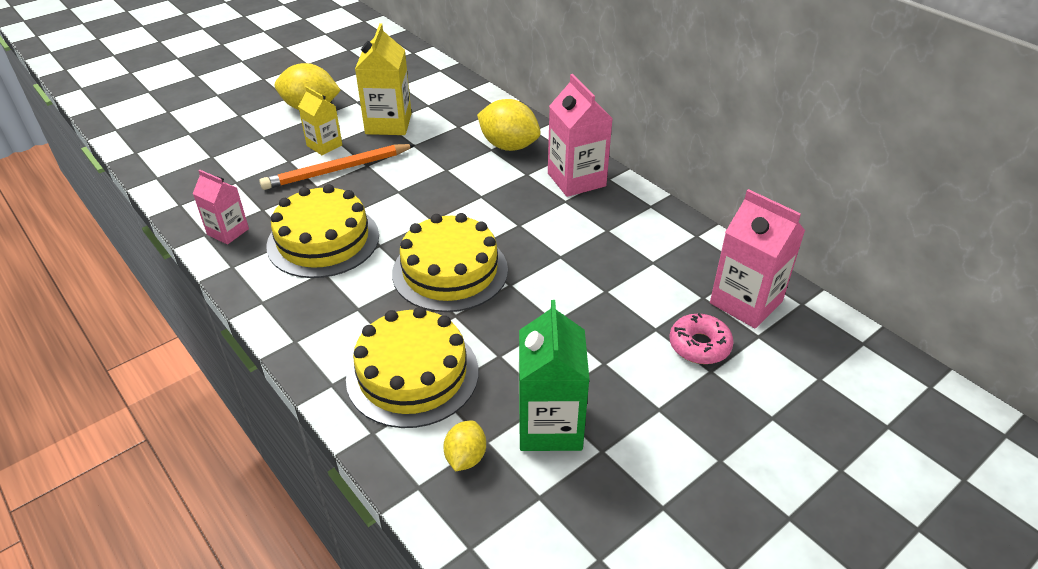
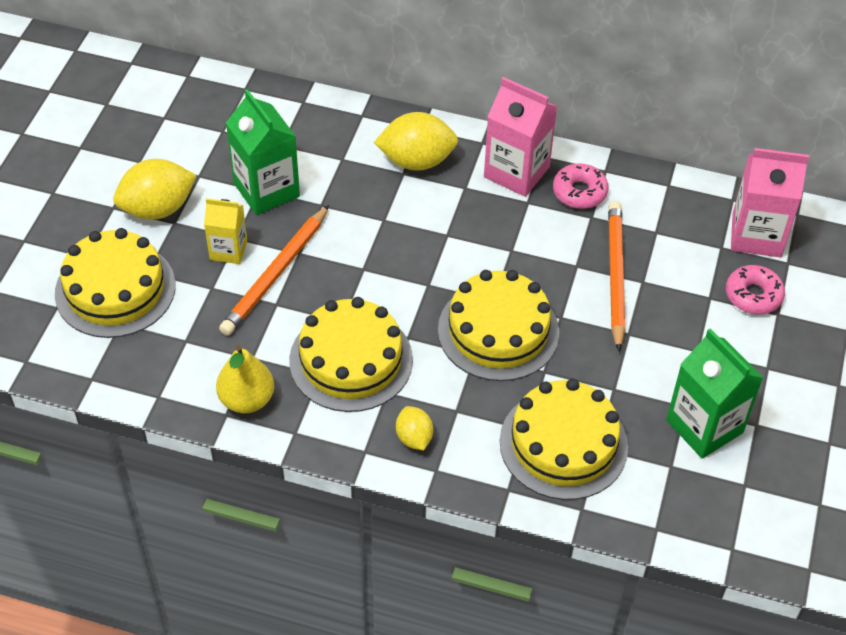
camera: 35 degrees left, 10 degrees up
pink carton [193,170,249,244] -> yellow pear [216,345,274,413]
yellow carton [355,23,412,135] -> green carton [226,89,300,215]
yellow lemon [444,420,486,471] -> yellow lemon moved to [396,406,433,451]
none -> yellow cake [55,228,176,338]
none -> pink donut [553,163,608,209]
none -> orange pencil [608,201,625,352]

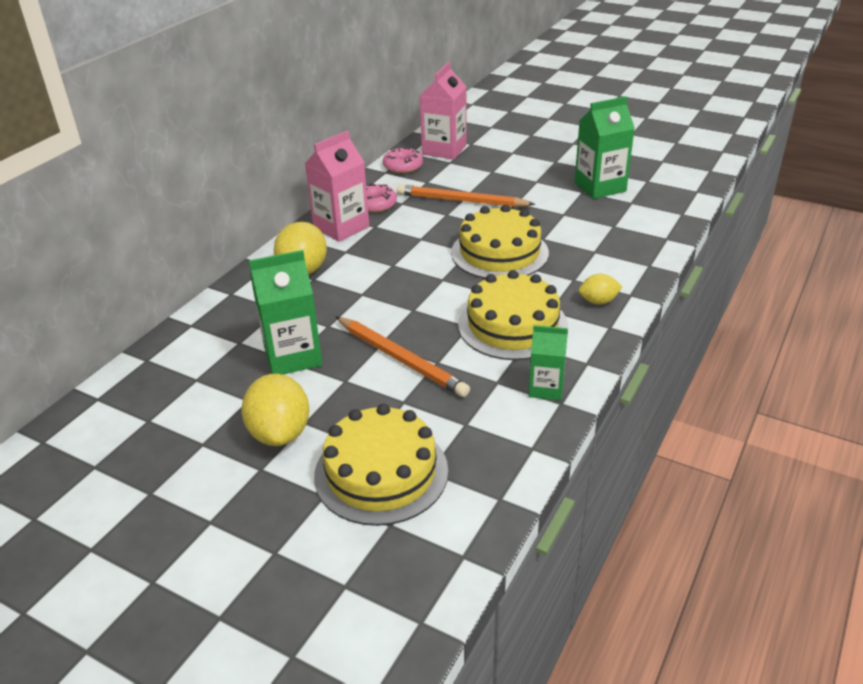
camera: 75 degrees left, 15 degrees down
yellow carton [204,198,247,264] -> none
yellow pear [216,345,274,413] -> green carton [529,325,568,400]
yellow cake [500,379,628,500] -> none
pink donut [726,265,785,314] -> pink donut moved to [383,147,423,174]

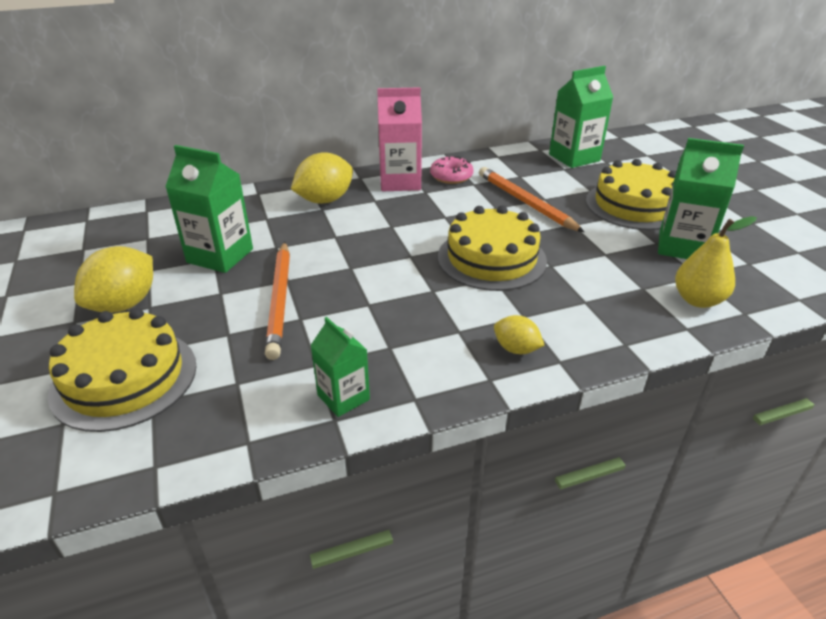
camera: 40 degrees right, 0 degrees up
pink donut [383,147,423,174] -> none
pink carton [420,62,467,159] -> green carton [549,66,613,168]
yellow cake [458,270,568,360] -> yellow cake moved to [586,159,676,230]
none -> yellow pear [675,216,757,308]

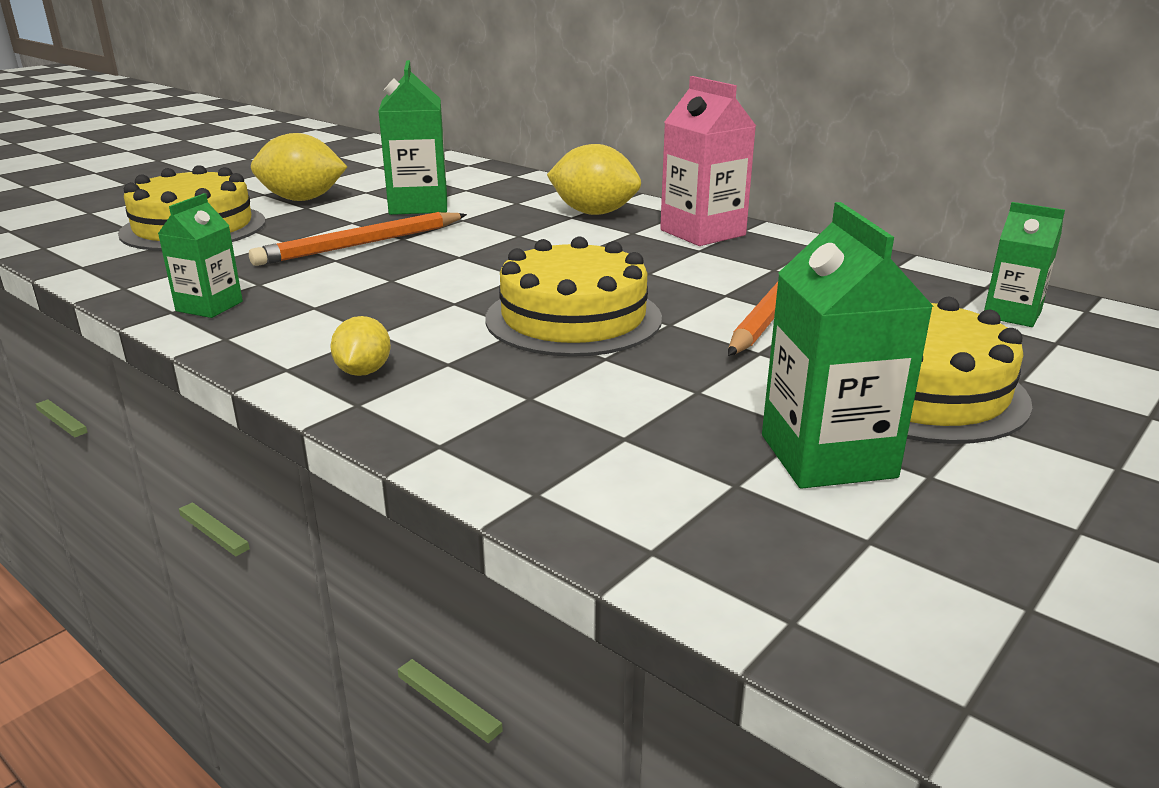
camera: 60 degrees right, 10 degrees down
pink donut [430,156,473,184] -> none
green carton [549,66,613,168] -> green carton [984,202,1065,327], size x0.61
yellow pear [675,216,757,308] -> none

